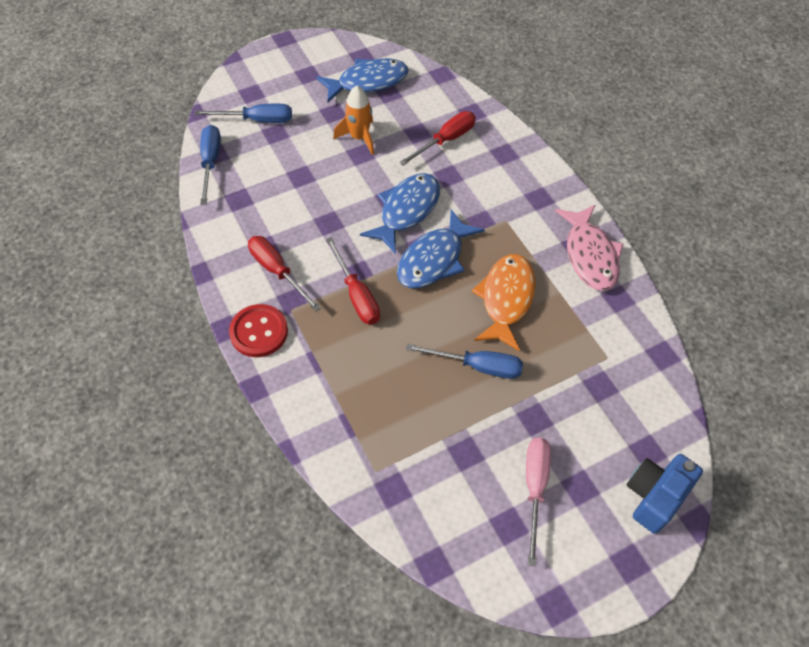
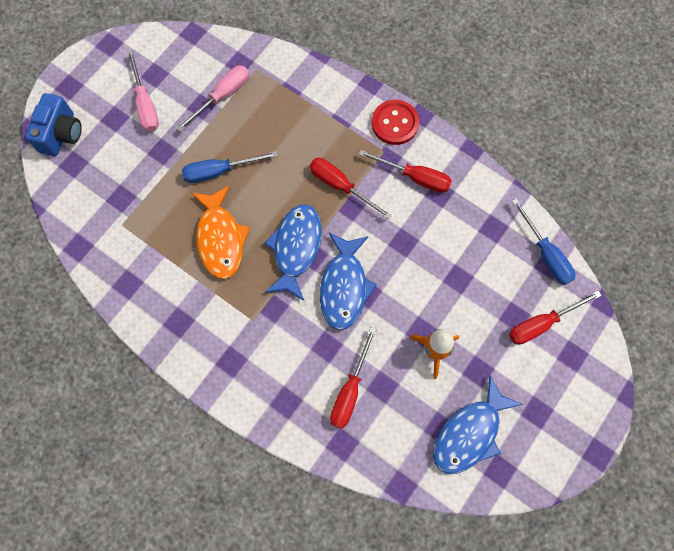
camera: 155 degrees right, 15 degrees up
blue screwdriver [195,104,292,123] -> red screwdriver [509,291,602,344]
pink fish [555,205,623,291] -> none
none -> pink screwdriver [176,65,249,132]

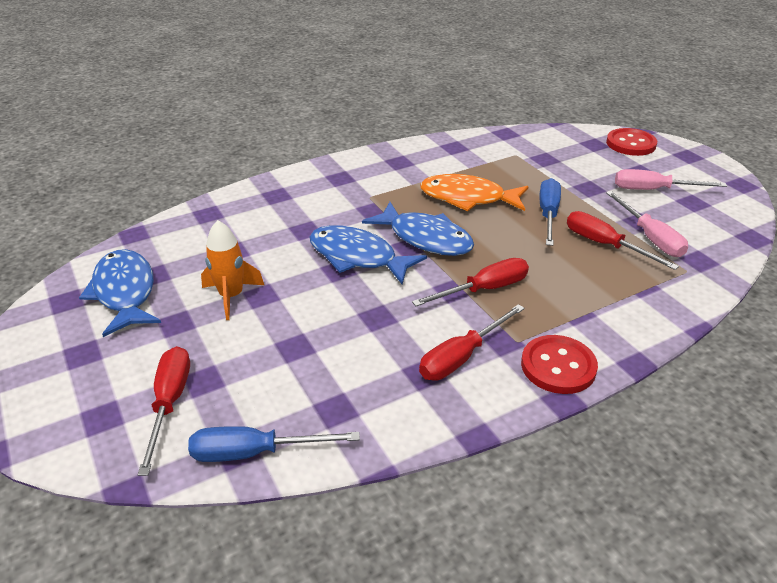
camera: 115 degrees right, 35 degrees down
blue camera [25,93,82,156] -> red button [606,128,657,156]
red screwdriver [330,327,377,429] -> red screwdriver moved to [567,211,679,270]

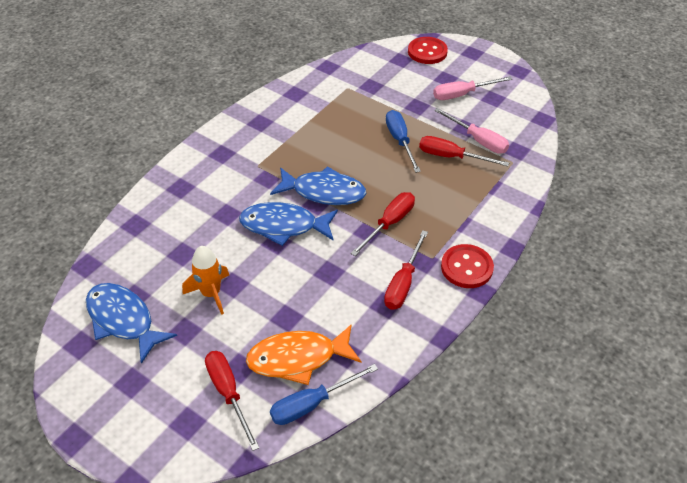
camera: 25 degrees left, 10 degrees up
orange fish [420,174,529,211] -> orange fish moved to [246,324,361,385]

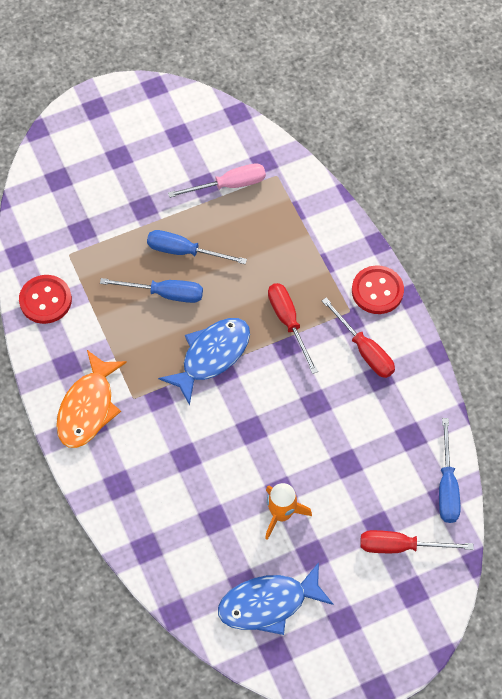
camera: 60 degrees left, 15 degrees up
blue fish [239,202,338,246] -> none
orange fish [246,324,361,385] -> orange fish moved to [56,350,127,448]
red button [408,37,448,64] -> red button moved to [19,275,72,324]
red screwdriver [419,136,509,167] -> none
pink screwdriver [433,76,512,100] -> none
none -> blue screwdriver [100,278,203,303]

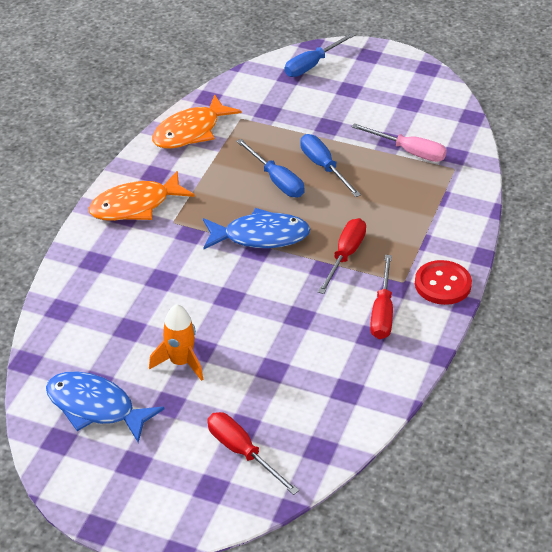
camera: 45 degrees right, 20 degrees down
red button [19,275,72,324] -> orange fish [152,94,242,149]
blue screwdriver [439,418,460,523] -> blue screwdriver moved to [285,33,355,77]

